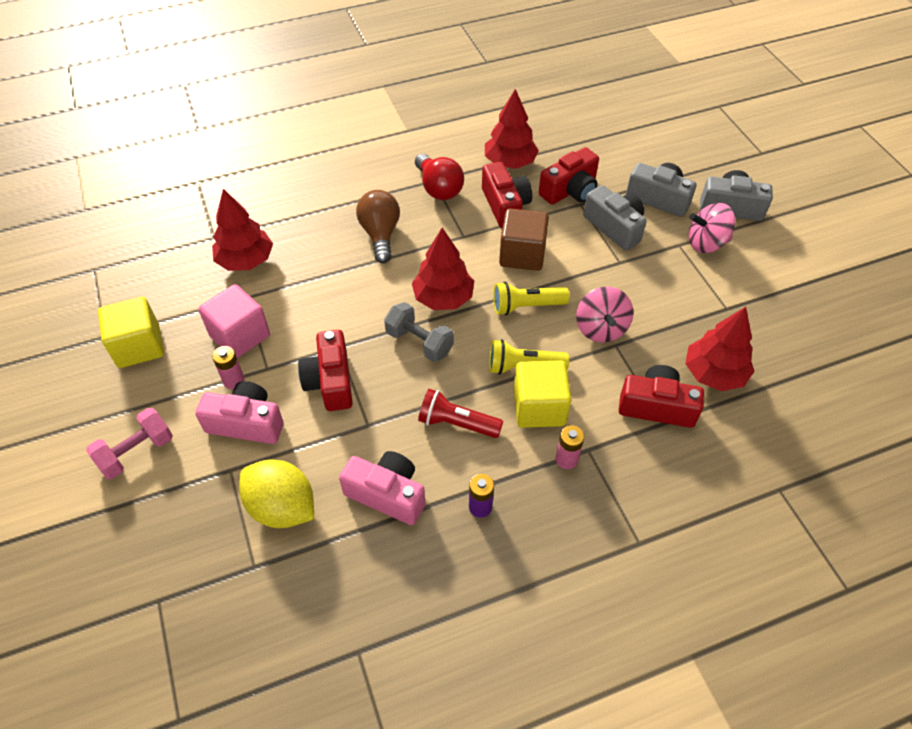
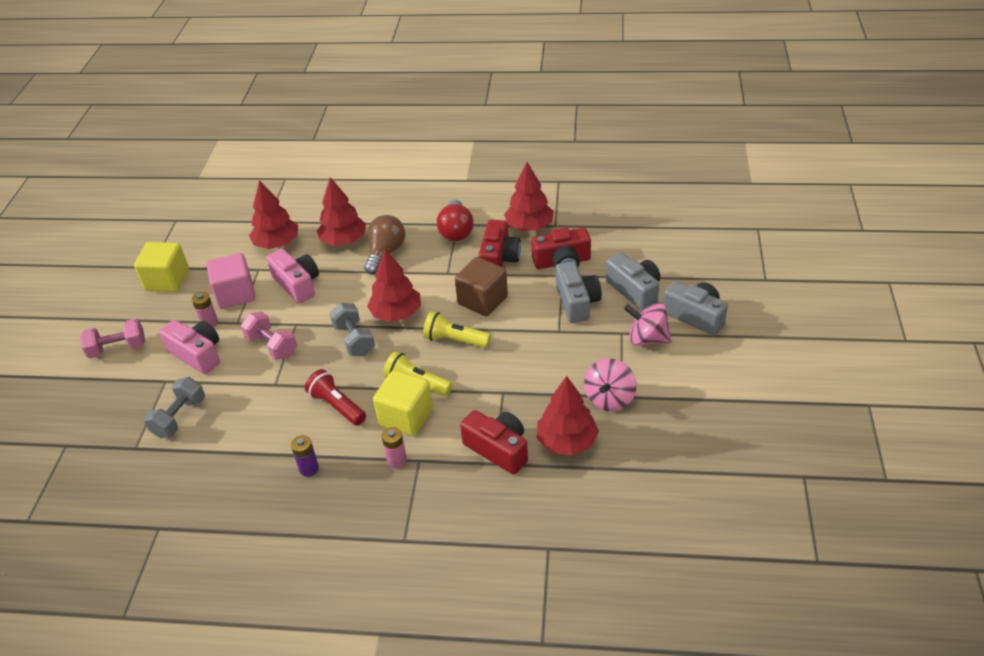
camera: 30 degrees right, 10 degrees down
yellow lemon [239,460,314,528] -> grey dumbbell [144,377,205,438]
red camera [298,330,353,411] -> pink dumbbell [241,312,297,360]
pink camera [339,451,425,525] -> pink camera moved to [266,249,319,304]
pink spinning top [576,286,634,343] -> pink spinning top moved to [584,358,637,411]
none -> red tree [317,177,366,246]

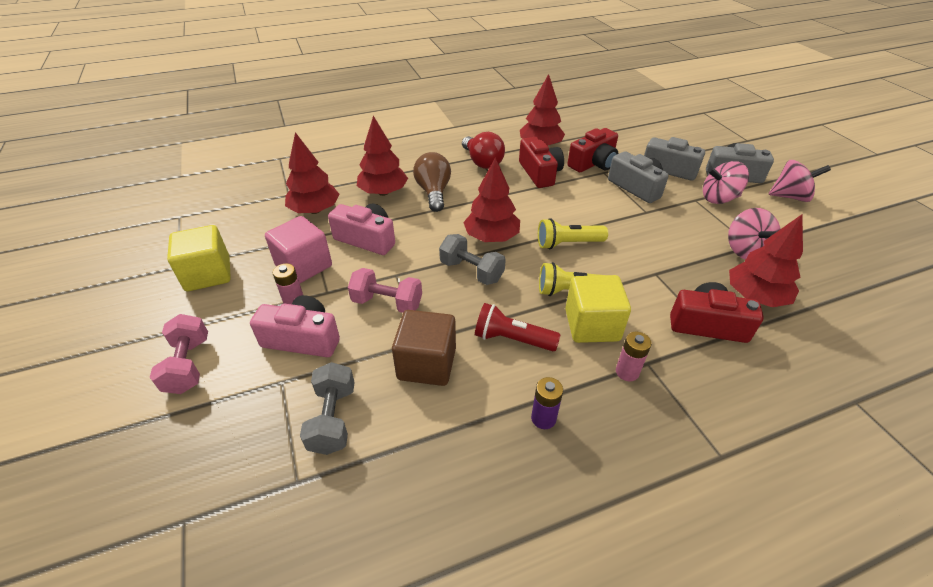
camera: 30 degrees left, 0 degrees up
pink dumbbell [80,319,145,359] -> pink dumbbell turned 60 degrees counterclockwise [150,314,208,394]
brown cube [455,257,508,317] -> brown cube moved to [392,310,456,386]
none -> pink spinning top [769,160,831,202]

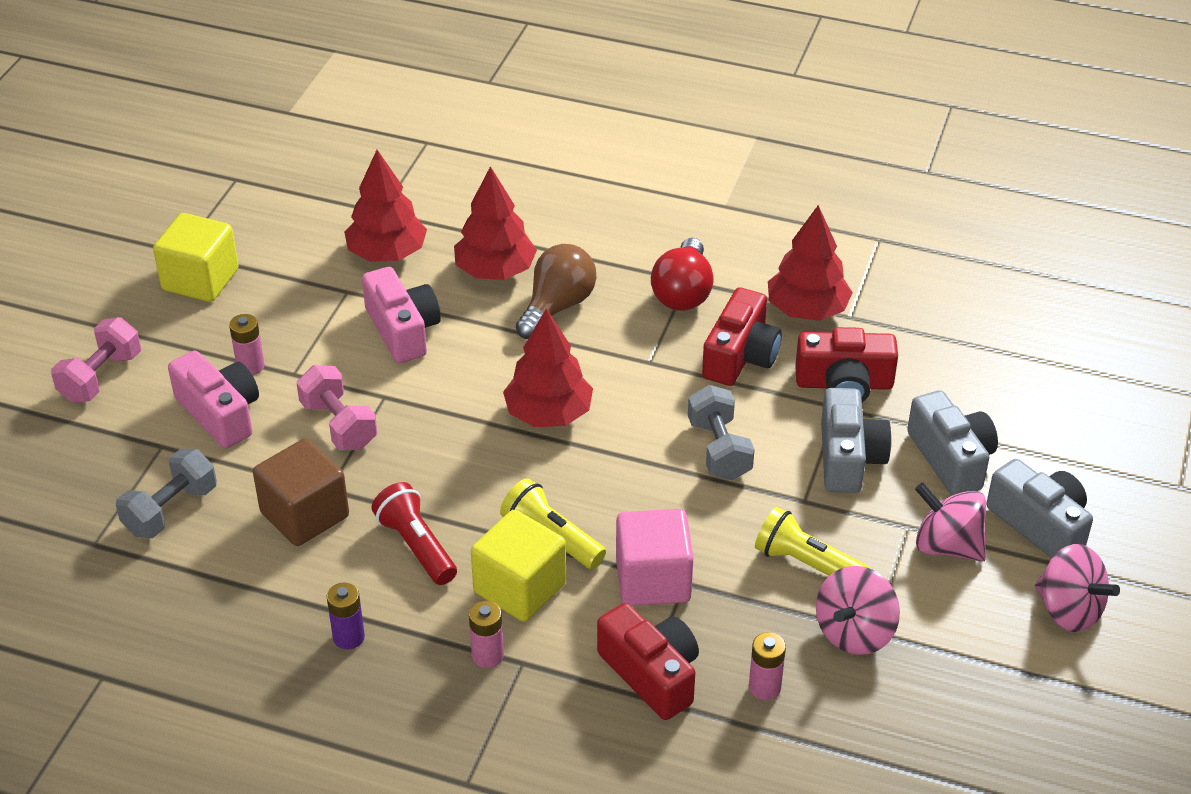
camera: 40 degrees right, 0 degrees up
pink cube [265,216,332,283] -> pink cube moved to [616,509,694,606]
grey dumbbell [439,234,506,285] -> grey dumbbell moved to [688,385,755,480]
yellow flashlight [538,218,608,249] -> yellow flashlight moved to [755,507,870,576]
red tree [729,214,803,307] -> pink battery [749,632,786,700]

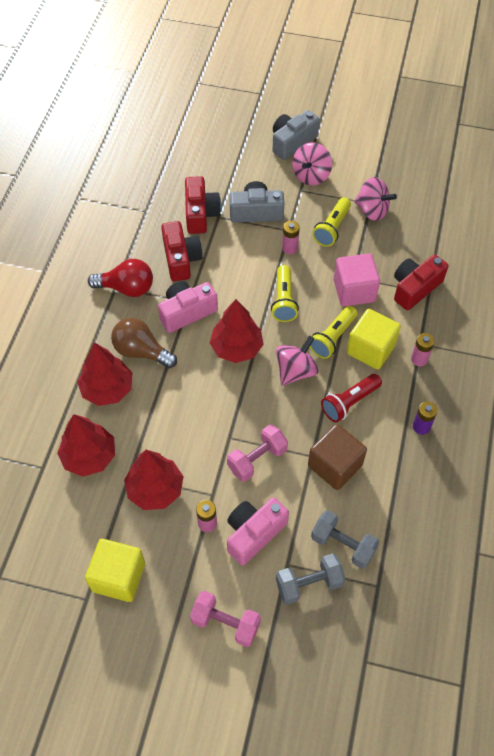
camera: 95 degrees left, 15 degrees up
pink camera [362,267,441,363] -> pink camera moved to [158,281,218,333]
grey dumbbell [688,385,755,480] -> grey dumbbell moved to [276,554,345,605]
red camera [702,287,782,386] -> red camera turned 60 degrees clockwise [161,221,202,281]
pink battery [749,632,786,700] -> pink battery moved to [282,221,300,254]
red tree [768,205,853,321] -> red tree moved to [124,450,183,510]
grey camera [907,390,998,495] -> none
pink spinning top [1035,544,1120,632] -> pink spinning top moved to [276,335,318,386]
none -> yellow flashlight [271,265,299,322]

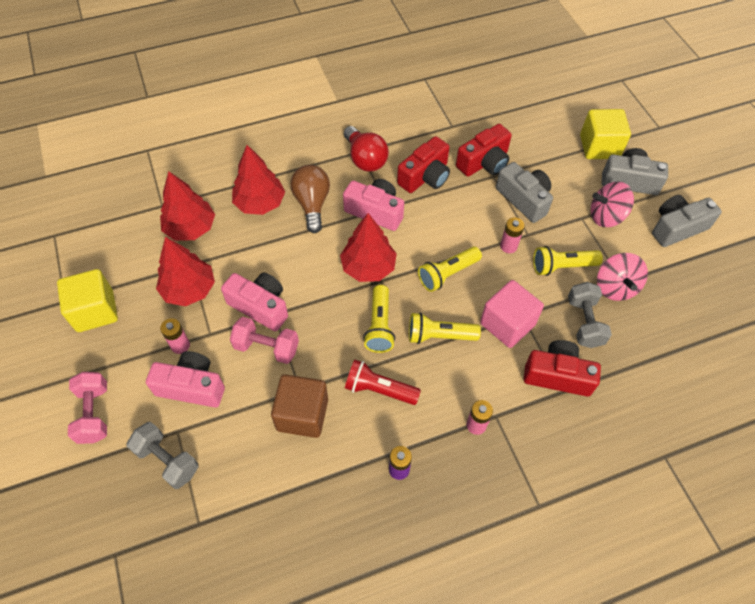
camera: 55 degrees right, 0 degrees up
pink spinning top [276,335,318,386] -> yellow flashlight [363,285,395,353]
grey dumbbell [311,510,379,569] -> grey dumbbell moved to [568,282,612,348]
yellow cube [347,309,401,369] -> yellow cube moved to [580,109,631,159]
none -> pink camera [221,273,288,331]
none -> grey camera [652,195,722,247]

